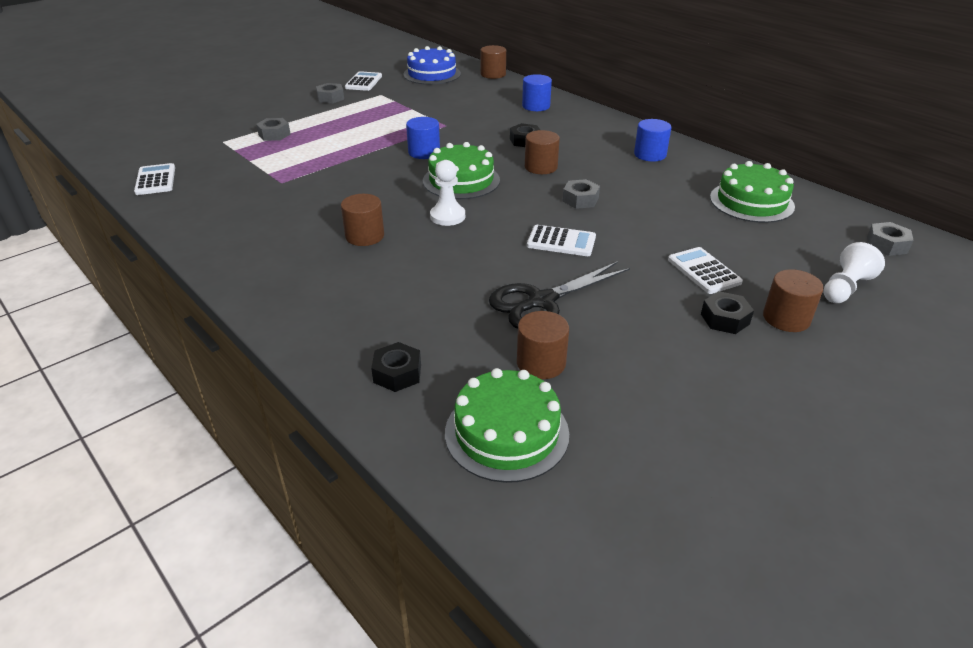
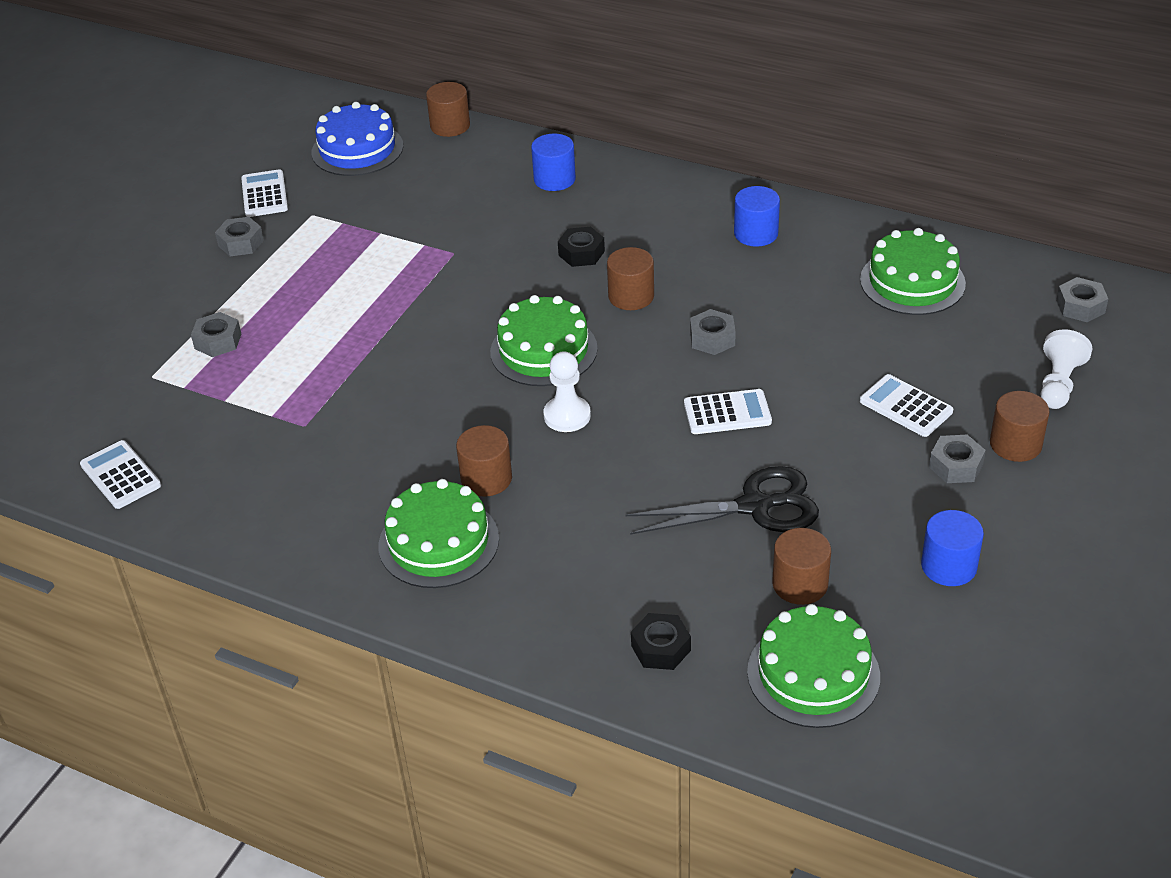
camera: 20 degrees left, 5 degrees up
blue cylinder [406,117,440,159] -> blue cylinder moved to [921,510,984,586]
black scissors [489,261,630,329] -> black scissors turned 135 degrees counterclockwise [626,466,819,535]
black nut [701,291,754,334] -> grey nut [929,435,986,483]
none -> green cake [378,479,499,588]

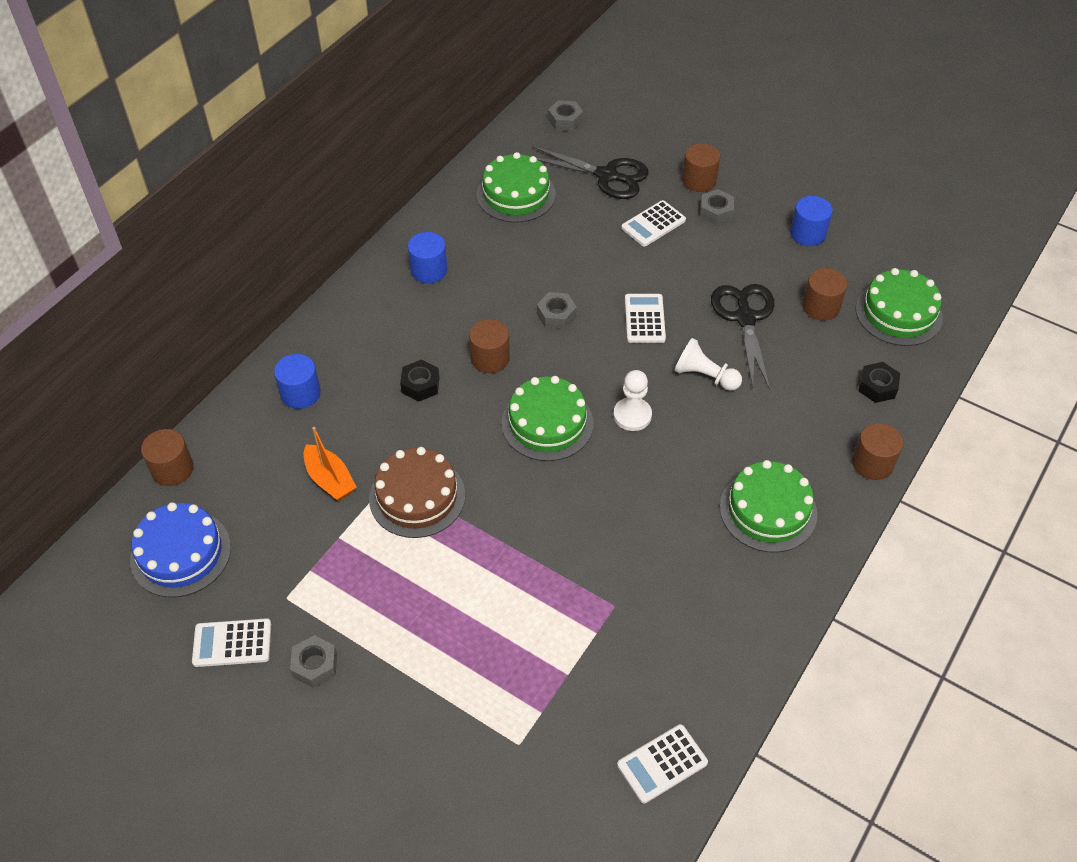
camera: 85 degrees left, 10 degrees up
grey nut [191,312,241,357] -> none
brown cylinder [456,425,512,497] -> brown cylinder moved to [852,423,903,480]
white pawn [1041,329,1092,409] -> white pawn moved to [674,338,742,391]
none -> orange boat [304,427,357,501]
none -> brown cake [369,447,465,538]
none -> black scissors [532,146,649,199]

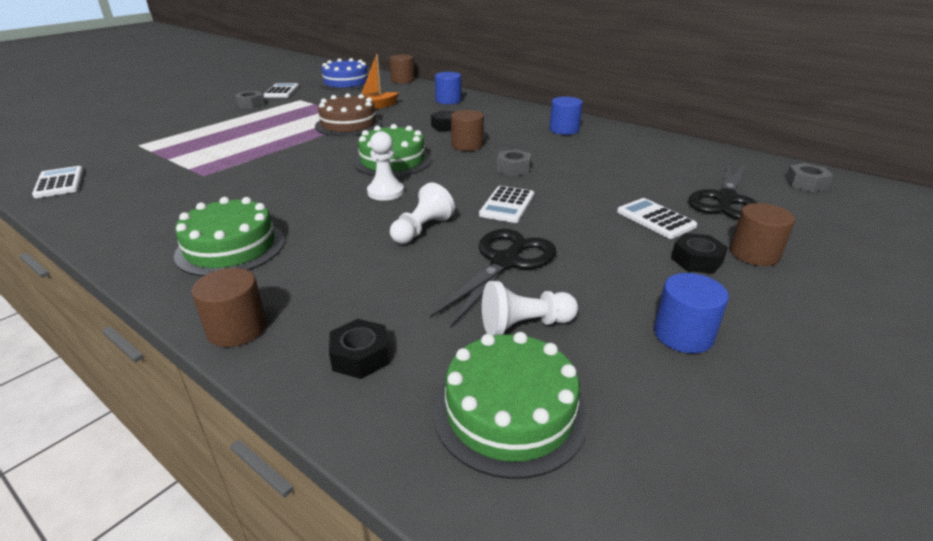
camera: 95 degrees right, 20 degrees down
green cake [477,152,556,223] -> none
white calculator [625,294,666,343] -> white calculator turned 105 degrees clockwise [479,186,534,223]
grey nut [700,189,734,225] -> black nut [671,233,728,274]
black scissors [711,284,774,390] -> black scissors turned 60 degrees counterclockwise [430,229,556,328]
brown cylinder [802,268,847,321] -> white pawn [482,281,578,336]

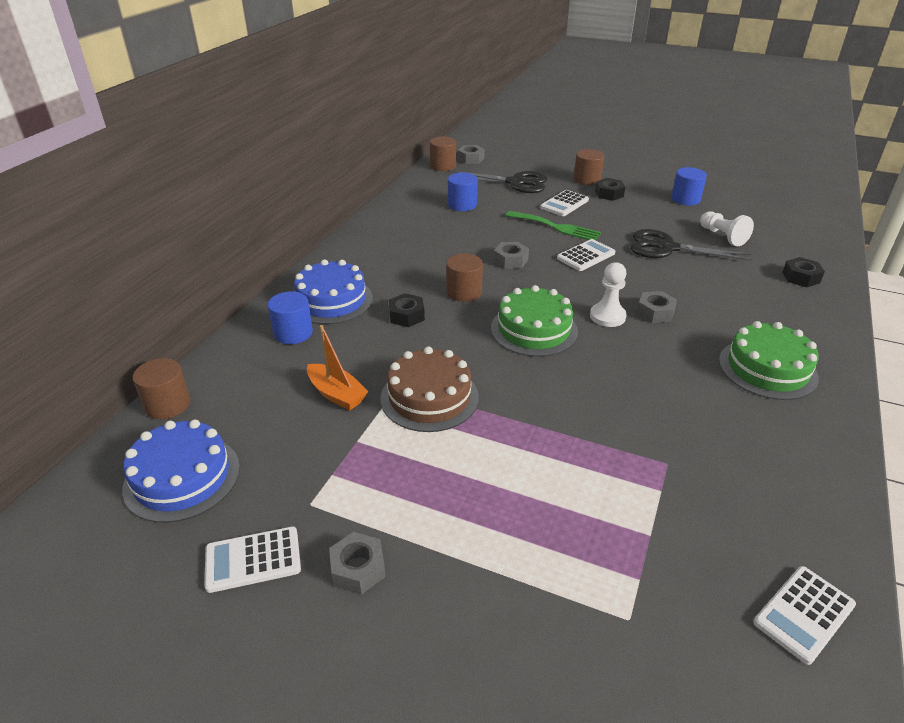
camera: 105 degrees left, 5 degrees up
brown cylinder [191,268,266,347] -> brown cylinder moved to [430,137,456,171]
white pawn [390,182,455,244] -> none
green cake [433,332,588,479] -> none
white calculator [479,186,534,223] -> white calculator turned 45 degrees counterclockwise [557,239,615,271]
blue cylinder [549,97,583,135] -> blue cylinder moved to [448,173,478,211]
none -> blue cake [294,259,373,324]
none -> green fork [506,211,601,240]
none -> grey nut [637,291,677,323]

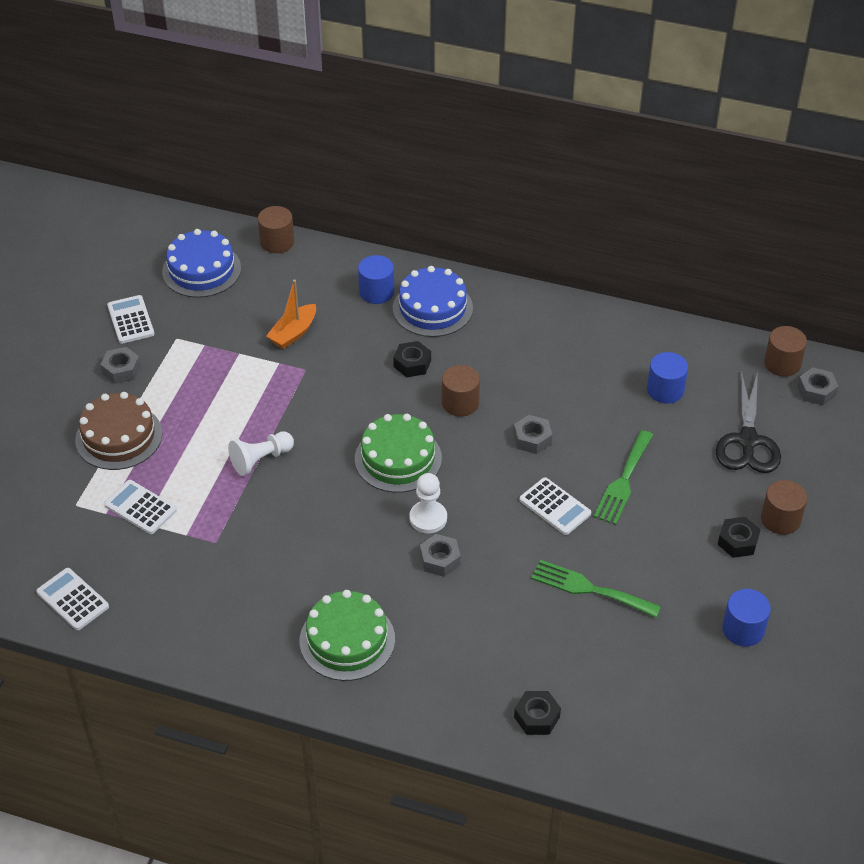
camera: 85 degrees right, 10 degrees up
brown cake [381,347,479,432] -> brown cake moved to [75,392,162,470]
white calculator [540,190,589,216] -> white calculator moved to [104,480,177,534]
black scissors [630,229,753,261] -> green fork [531,560,661,618]
white pawn [700,211,754,246] -> white pawn moved to [228,431,294,476]

